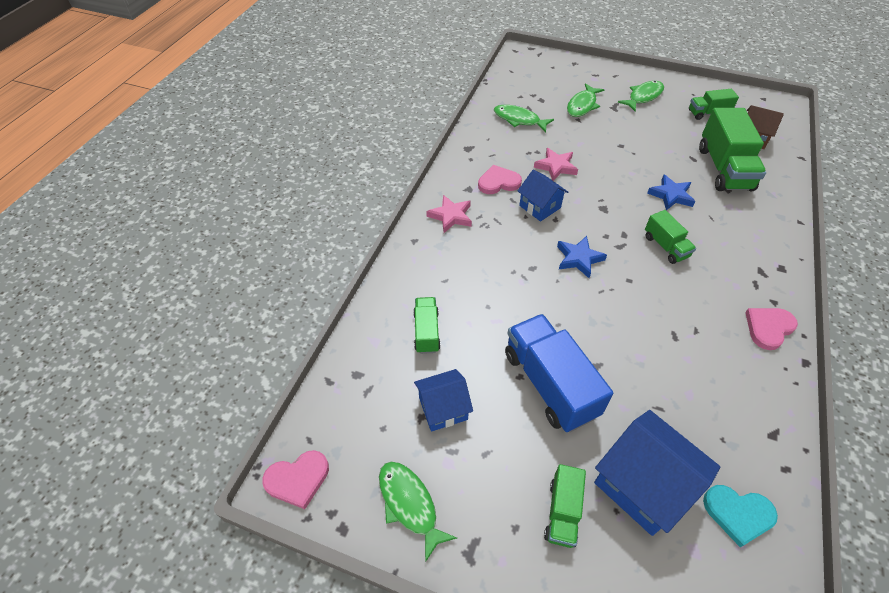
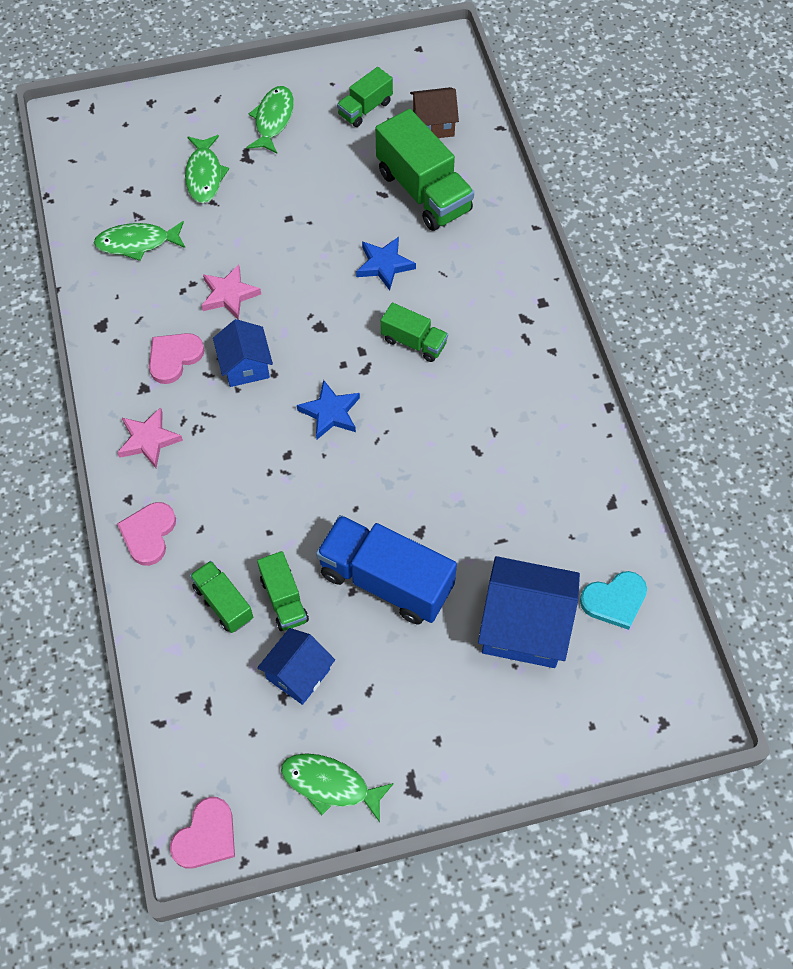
camera: 35 degrees left, 10 degrees up
blue house [518,170,568,222] -> blue house turned 60 degrees clockwise [213,319,273,387]
green truck [544,464,586,548] -> green truck moved to [257,551,309,631]
pink heart [745,308,798,350] -> pink heart moved to [117,502,176,566]

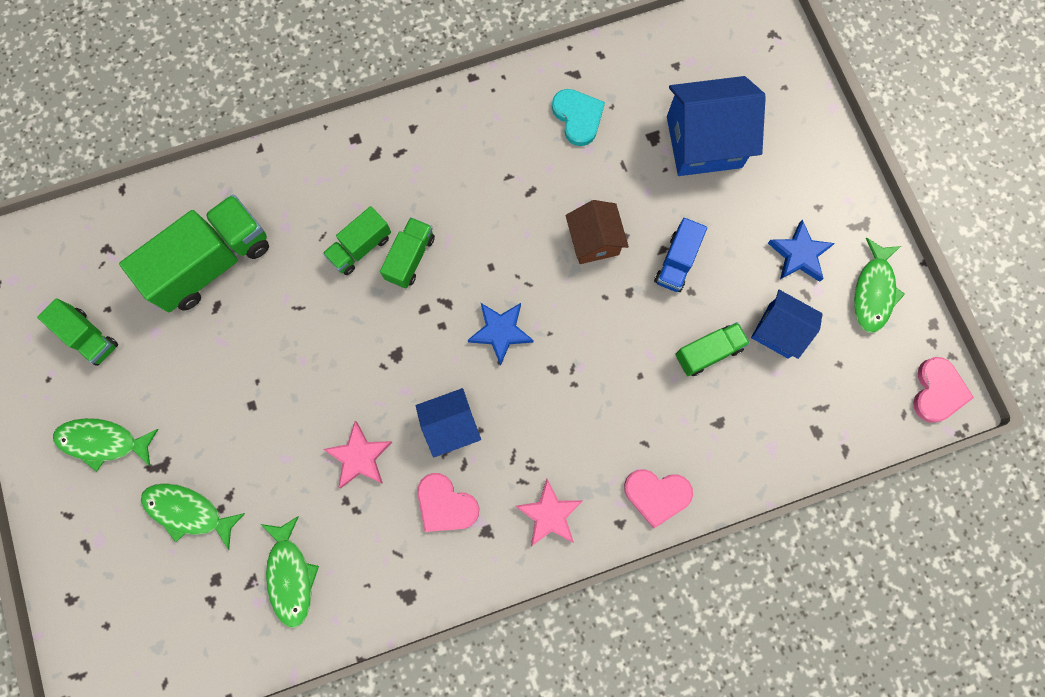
camera: 95 degrees left, 15 degrees up
pink heart [170,797,235,868] -> pink heart turned 75 degrees clockwise [913,357,974,423]
green fish [185,135,229,203] -> green fish turned 150 degrees counterclockwise [141,483,245,550]
green truck [190,561,253,633] -> green truck moved to [323,206,391,275]
blue truck [316,515,457,625] -> blue truck [654,218,707,292], size x0.54
blue star [356,237,416,291] -> blue star moved to [768,220,835,282]
brown house [410,87,459,138] -> brown house moved to [565,200,629,264]
blue house [478,556,580,668] -> blue house turned 75 degrees clockwise [667,76,766,176]
turquoise heart [580,571,647,630] -> turquoise heart moved to [552,89,605,146]

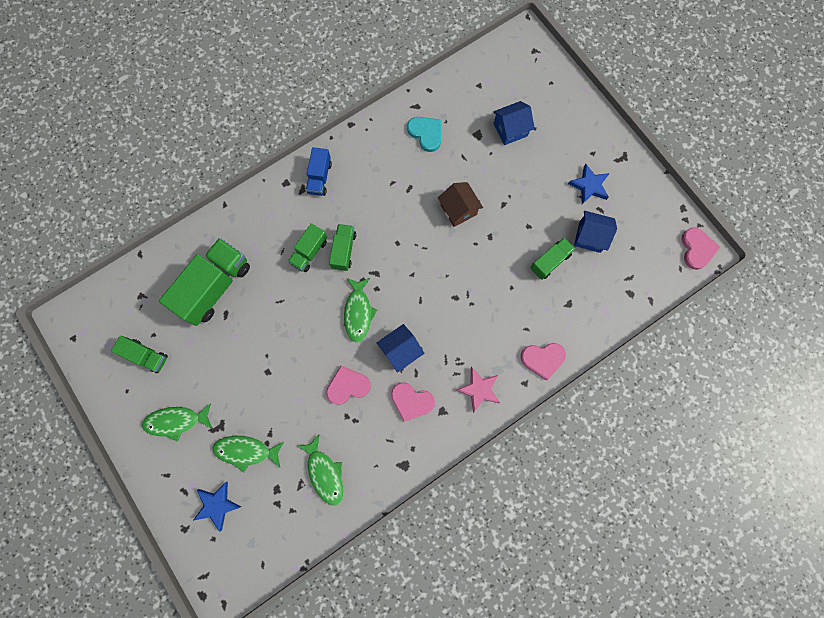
camera: 15 degrees left, 0 degrees up
pink star [323,421,392,488] -> pink heart [326,366,371,405]
blue star [468,303,534,366] -> blue star moved to [193,482,241,532]
blue truck [654,218,707,292] -> blue truck moved to [306,147,332,196]
blue house [667,76,766,176] -> blue house [493,101,535,145], size x0.61
green fish [854,238,905,333] -> green fish moved to [344,278,377,343]

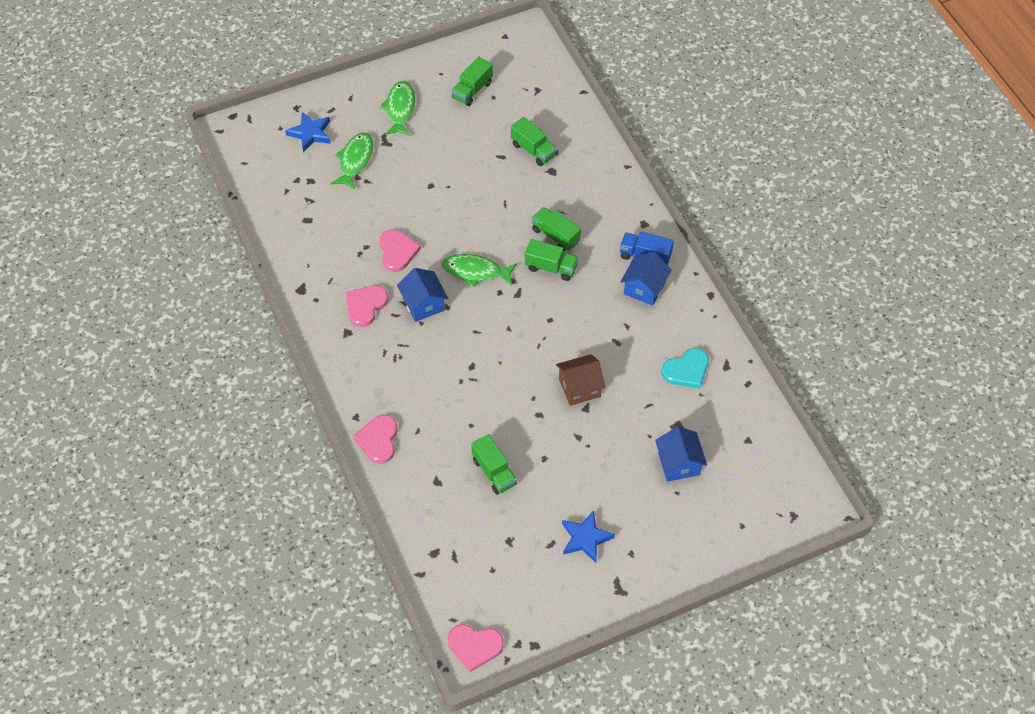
camera: 100 degrees right, 20 degrees down
green truck [159,238,250,326] -> green truck [511,117,557,166], size x0.54
green fish [297,434,344,506] -> none
pink star [456,367,500,413] -> none
blue house [574,210,617,253] -> blue house moved to [620,252,672,306]

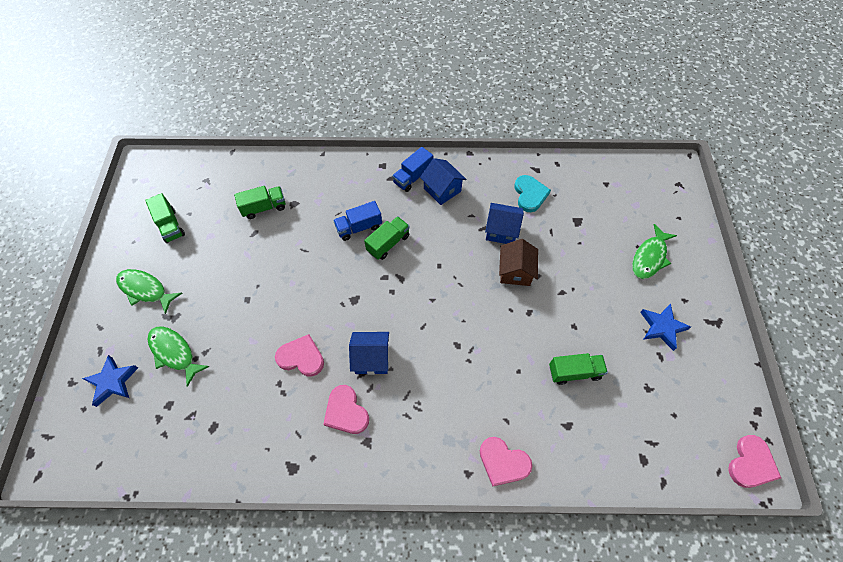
camera: 65 degrees left, 5 degrees up
green fish [442,254,517,287] -> green fish moved to [632,224,677,279]
green truck [532,207,581,251] -> blue truck [333,201,382,241]
blue house [655,427,707,482] -> blue house moved to [485,203,524,244]

